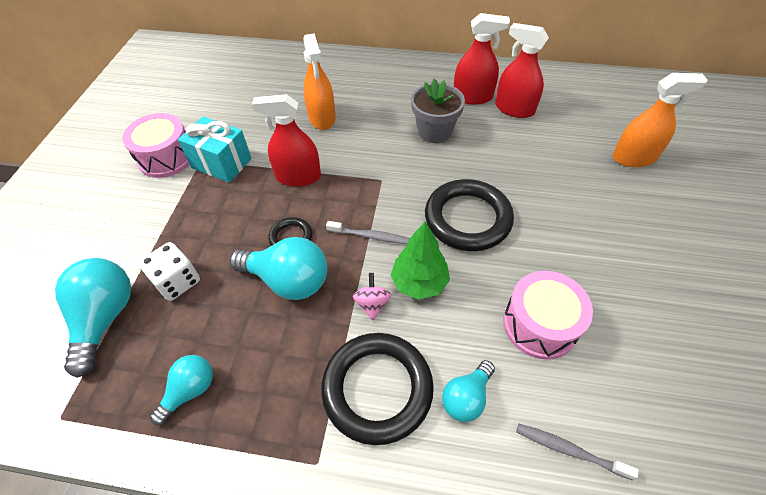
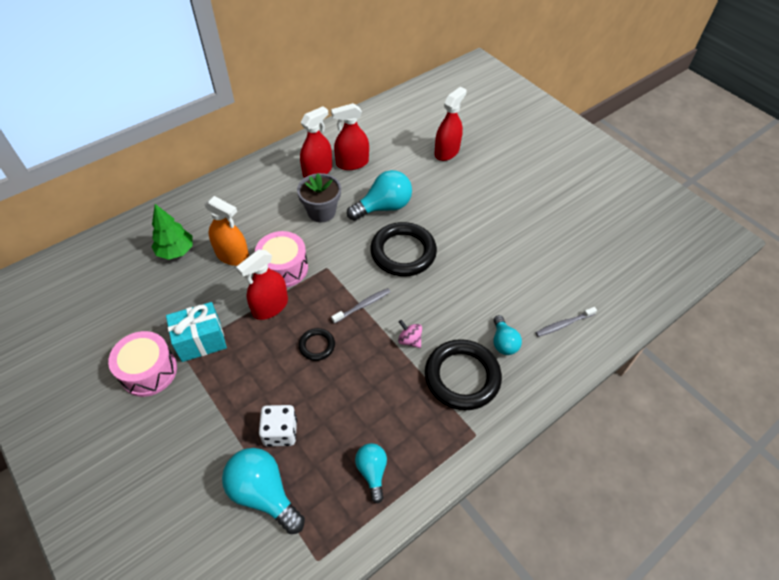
camera: 50 degrees left, 0 degrees up
turquoise light bulb [229,237,327,300] -> turquoise light bulb moved to [347,170,412,221]
green tree [390,222,450,300] -> green tree moved to [151,204,193,260]
pink drum [503,271,593,360] -> pink drum moved to [255,231,308,288]
orange spray bottle [613,73,708,167] -> red spray bottle [434,87,467,161]

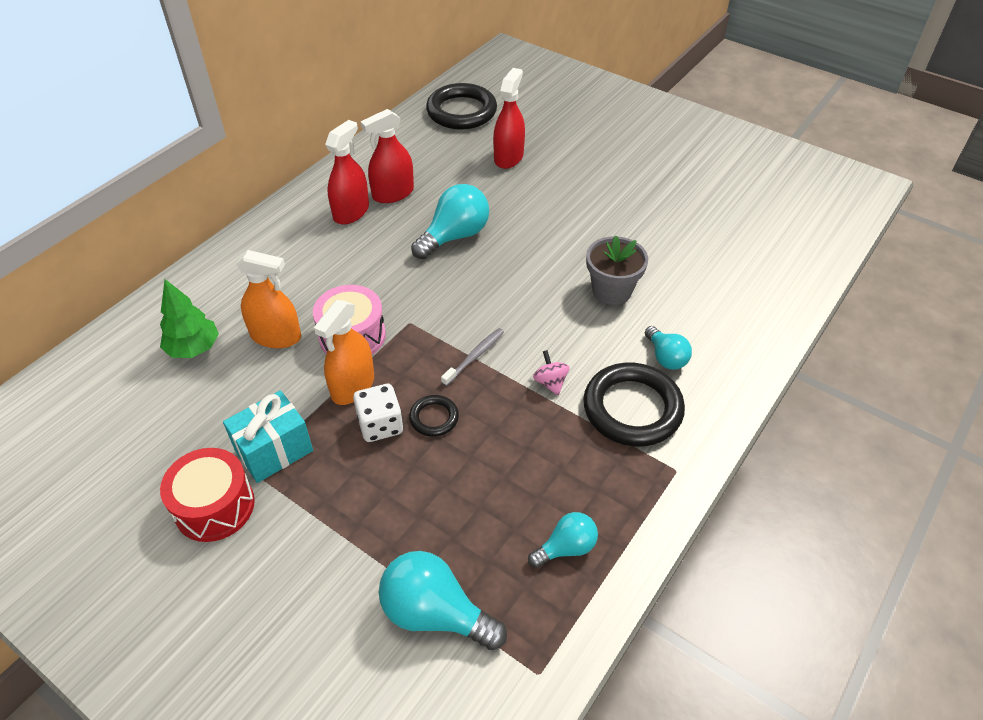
camera: 15 degrees left, 5 degrees down
pink drum [108,331,177,397] -> red drum [160,448,255,542]
red spray bottle [236,249,288,320] -> orange spray bottle [314,300,374,405]
white dice [259,405,297,447] -> white dice moved to [353,384,403,442]
grey flower pot [297,173,341,222] -> grey flower pot moved to [586,235,648,305]
turquoise light bulb [355,443,387,504] -> turquoise light bulb turned 90 degrees clockwise [528,512,598,568]
black ring [370,222,437,276] -> black ring moved to [426,83,497,130]
pink spinning top [398,320,422,348] -> pink spinning top turned 45 degrees clockwise [533,350,570,396]
grey toothbrush [536,307,597,337] -> none

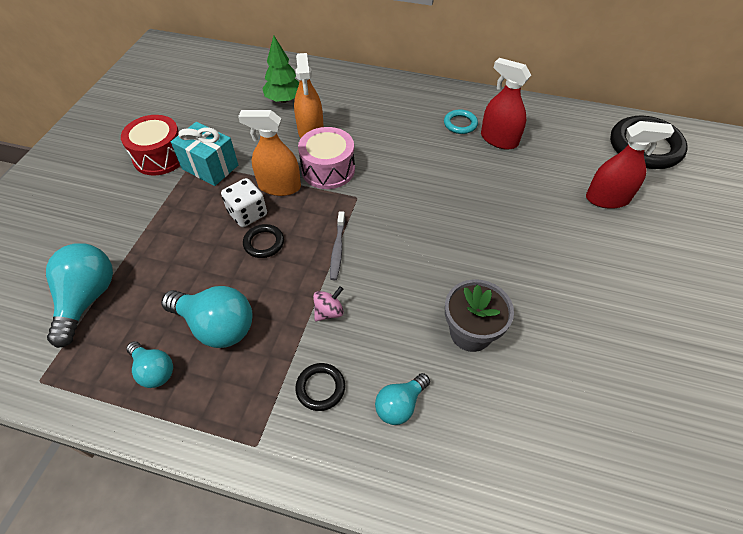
camera: 70 degrees right, 5 degrees up
red spray bottle [325,120,369,225] -> turquoise ring [444,110,478,134]
turquoise light bulb [411,184,489,259] -> turquoise light bulb moved to [161,286,253,348]
grey toothbrush [441,328,504,386] -> grey toothbrush turned 75 degrees clockwise [330,211,345,280]
black ring [583,363,685,447] -> black ring [295,363,345,411], size x0.49

